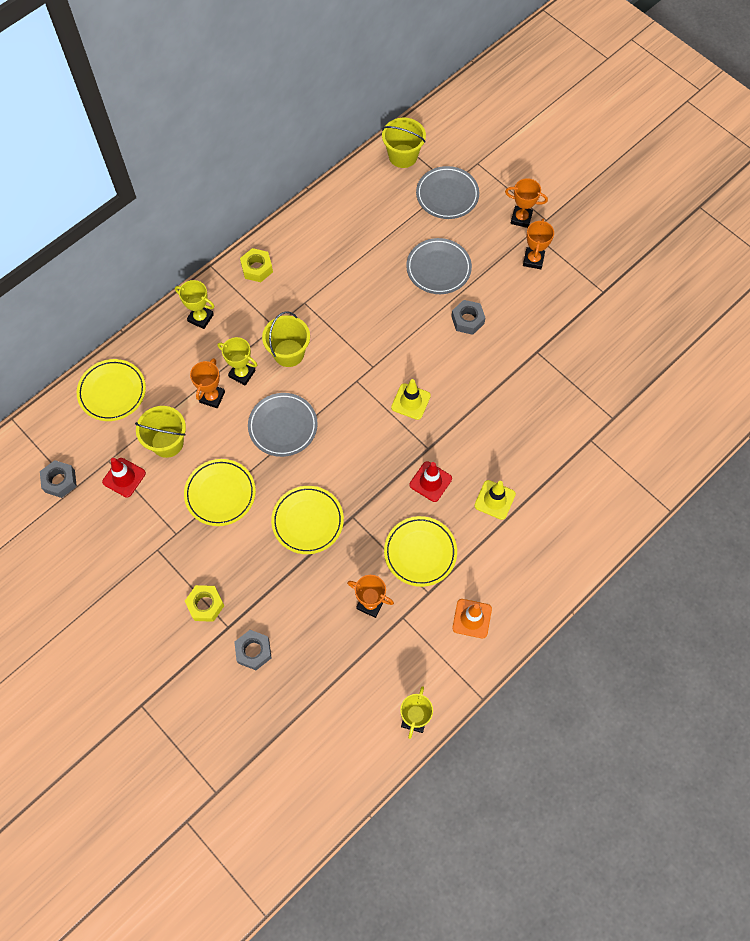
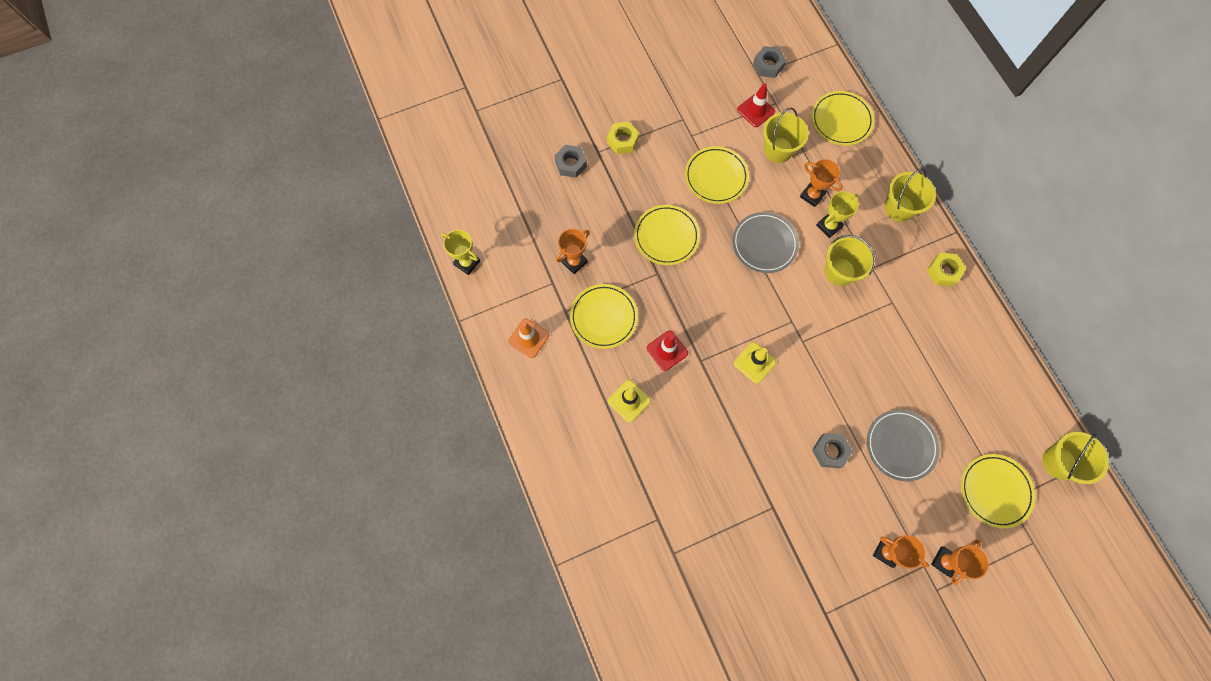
camera: 110 degrees right, 5 degrees up
yellow trophy [175,280,215,329] -> yellow bucket [884,169,936,222]
grey plate [416,166,479,219] -> yellow plate [961,454,1035,529]

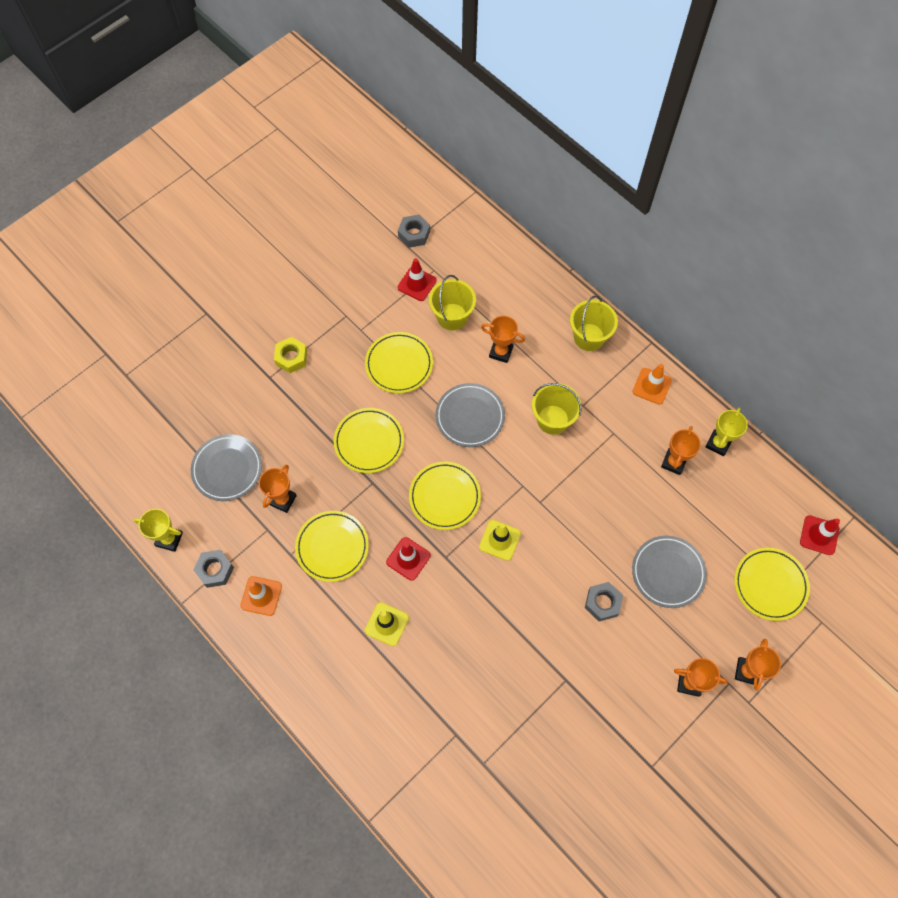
camera: 20 degrees left, 5 degrees down
grey nut [555,145,587,178] -> grey nut moved to [193,550,234,588]
yellow plate [811,91,874,146] -> yellow plate moved to [409,462,481,530]
yellow trophy [816,191,858,238] -> yellow trophy moved to [706,408,748,456]
yellow nut [927,253,967,286] -> orange traffic cone [633,364,672,405]
yellow bucket [1042,432,1109,484] -> red traffic cone [800,515,840,555]
none -> grey plate [191,434,262,501]
none -> orange trophy [661,426,701,475]

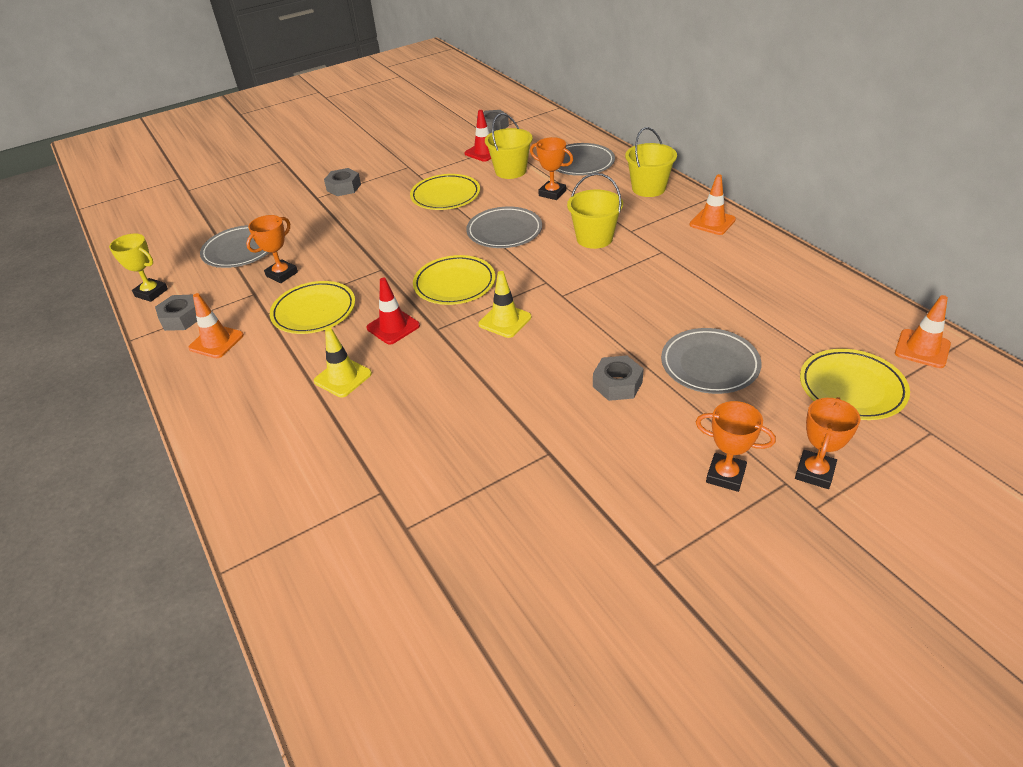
camera: 15 degrees right, 25 degrees down
yellow nut [274,337,307,373] -> grey nut [324,168,361,196]
yellow plate [334,408,404,473] -> none
orange trophy [661,426,701,475] -> none
yellow trophy [706,408,748,456] -> none
red traffic cone [800,515,840,555] -> orange traffic cone [895,295,951,368]
none -> grey plate [556,143,615,176]

